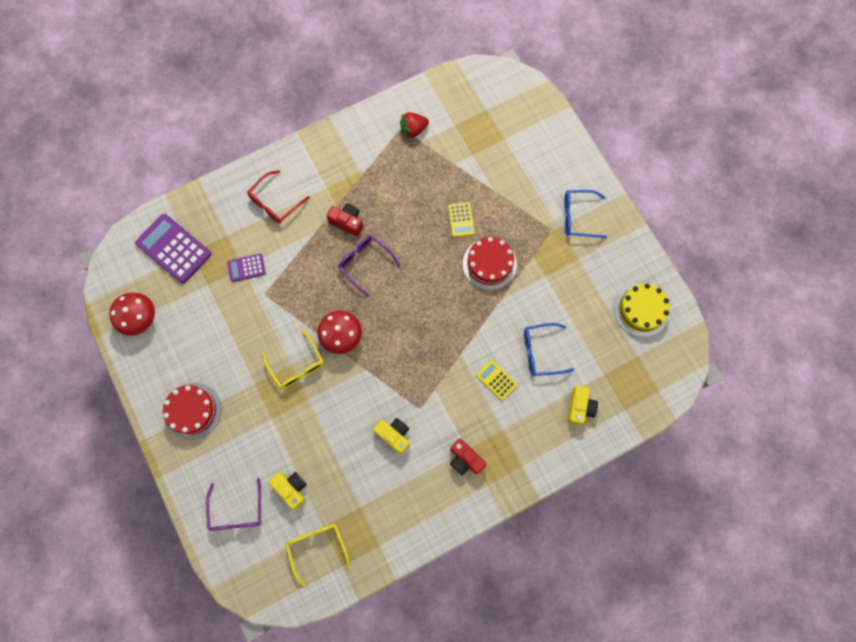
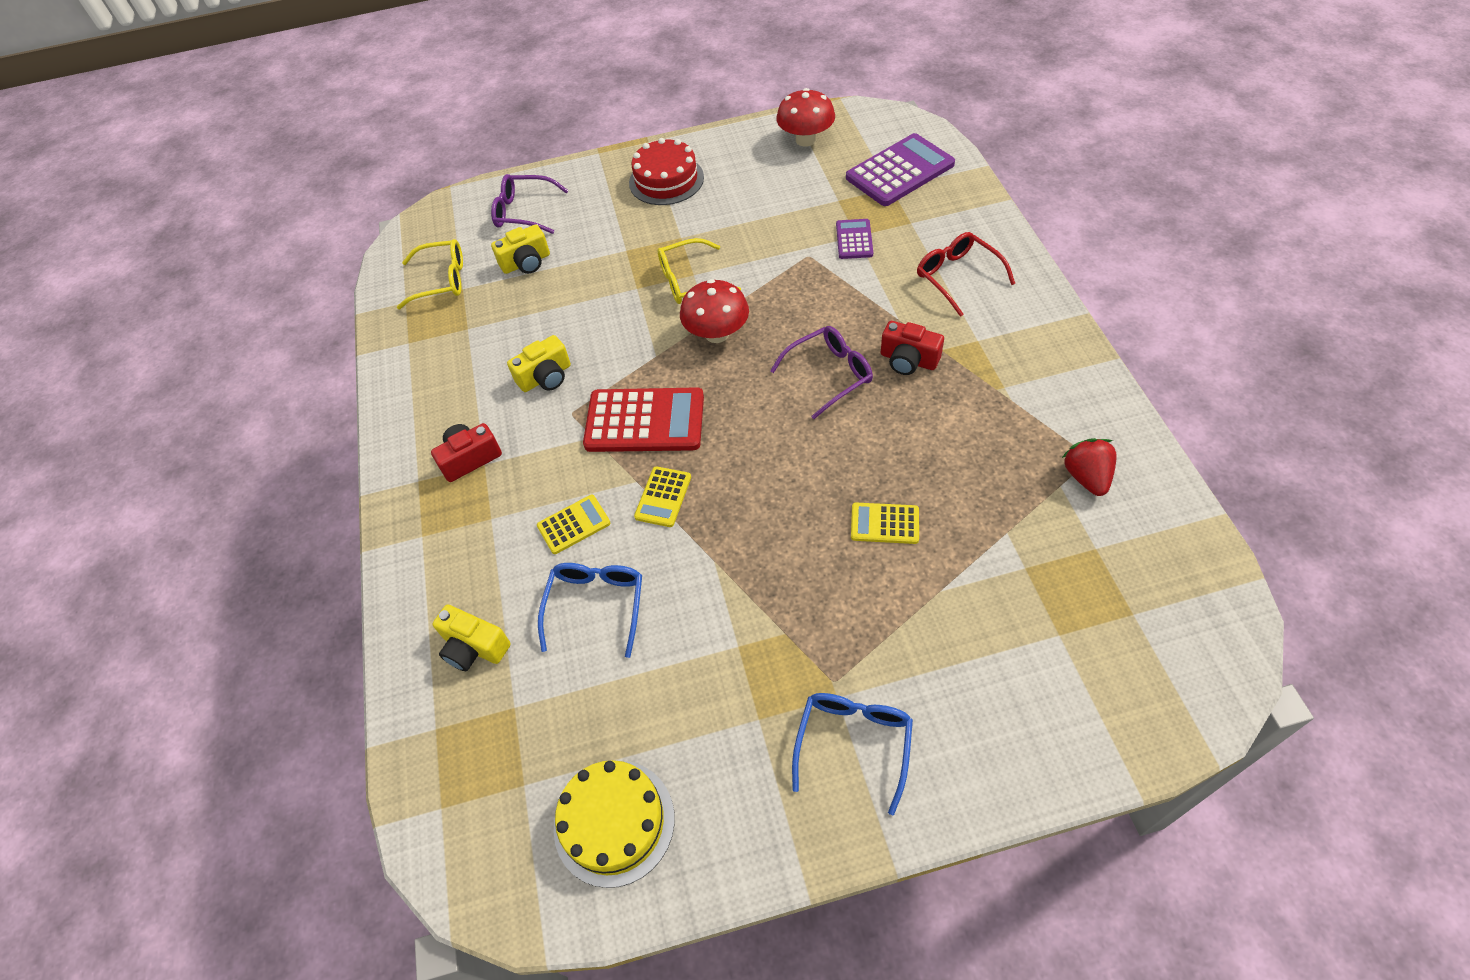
camera: 110 degrees right, 20 degrees down
red camera [327,203,363,236] -> red camera turned 75 degrees clockwise [881,321,944,375]
red cake [463,237,517,290] -> none
none -> red calculator [583,387,704,452]
none -> yellow calculator [634,466,691,527]

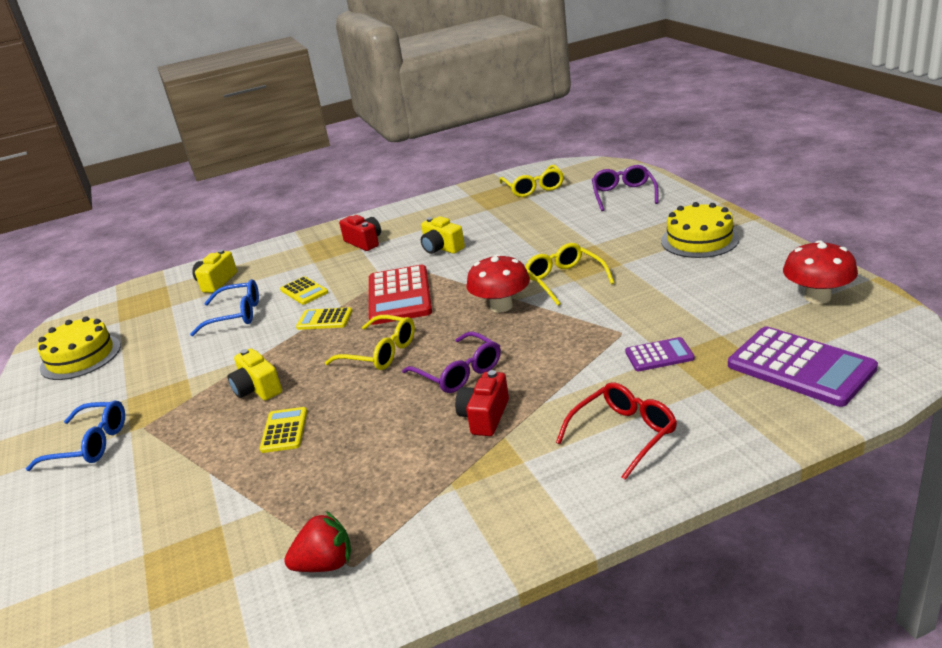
camera: 80 degrees right, 25 degrees down
yellow camera [491,225,550,274] -> yellow camera moved to [228,348,282,400]
red cake [629,138,704,205] -> yellow cake [661,202,739,258]
none -> yellow glasses [325,315,415,370]

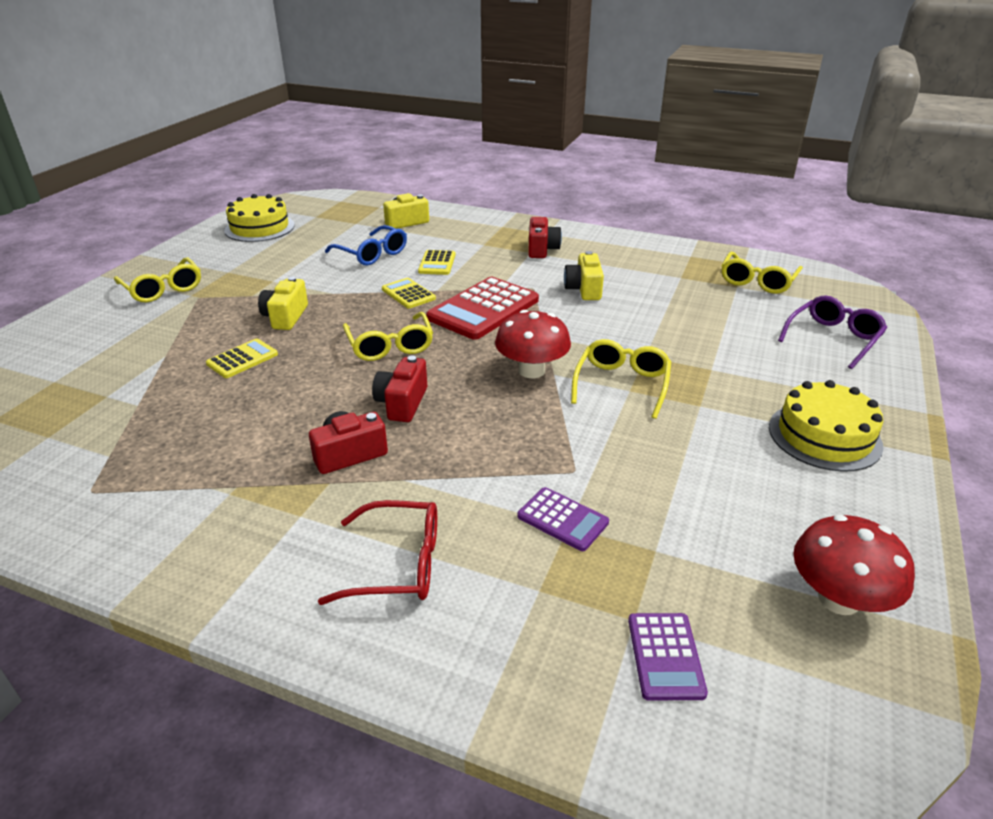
camera: 40 degrees right, 5 degrees up
blue glasses [26,401,125,471] -> yellow glasses [114,257,201,303]
red strawberry [284,511,351,572] -> none
purple glasses [402,331,501,393] -> red camera [372,355,427,422]
purple calculator [728,326,878,407] -> purple calculator [628,613,708,701], size x0.52

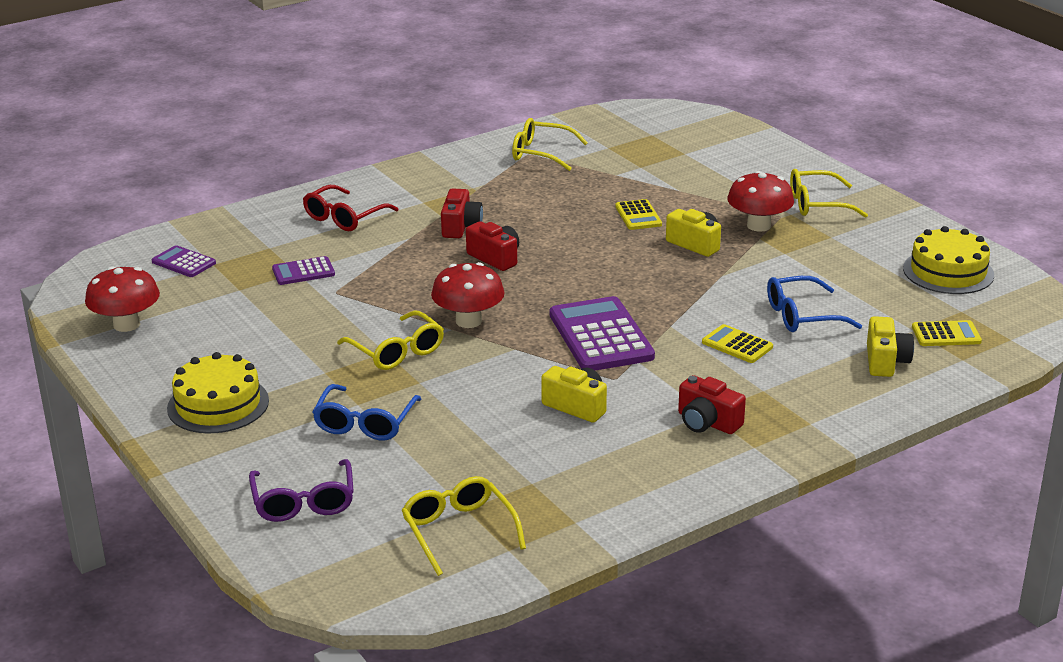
camera: 125 degrees right, 5 degrees down
yellow glasses [343,312,433,361] -> yellow glasses moved to [512,118,588,171]
yellow calculator [382,278,436,309] -> yellow calculator moved to [912,320,982,346]
red calculator [426,277,539,340] -> purple calculator [550,296,655,371]
none -> blue glasses [313,384,421,440]
none -> red mushroom [727,171,794,232]

